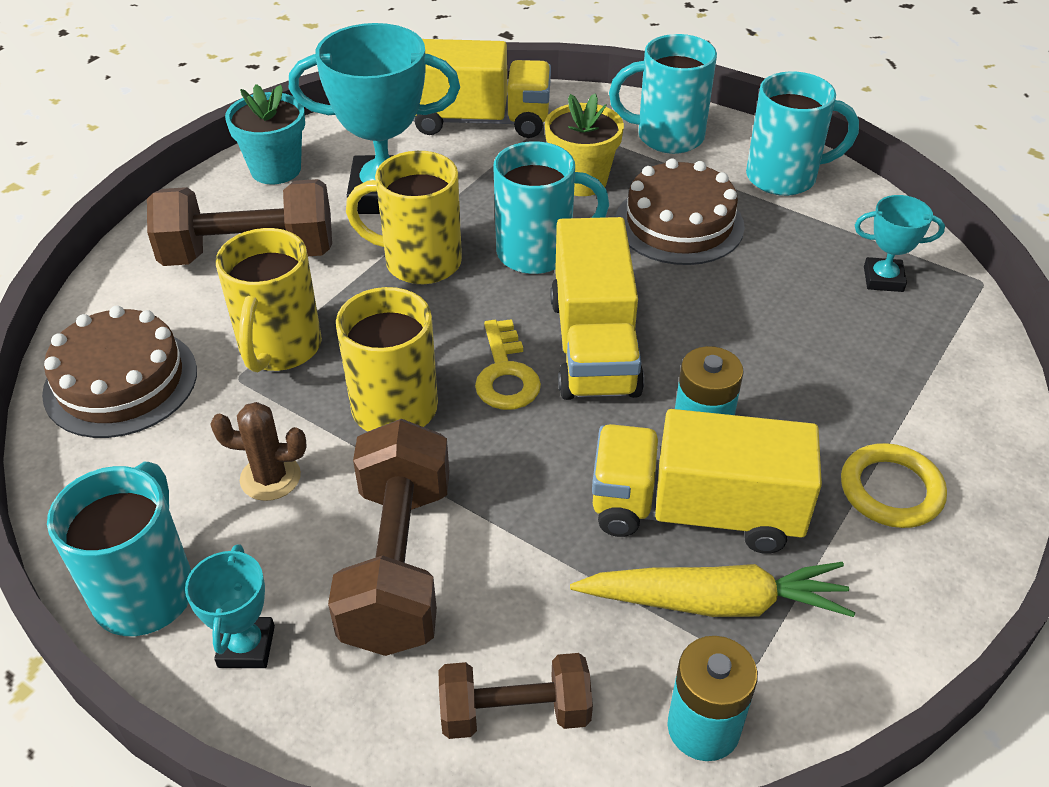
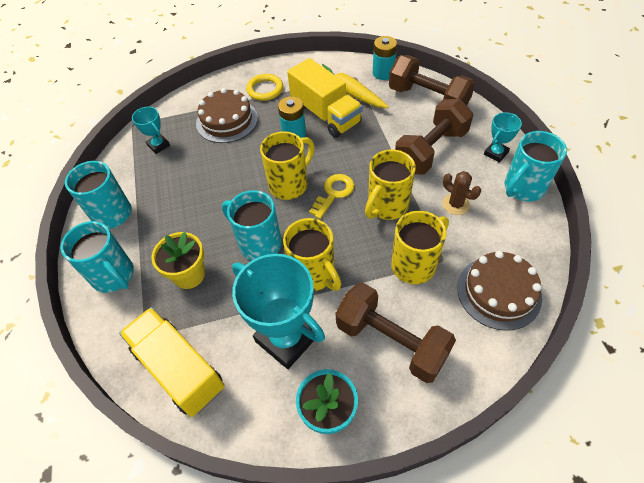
camera: 135 degrees left, 10 degrees up
brown dumbbell [439,653,593,739] -> brown dumbbell [389,55,475,105], size x1.66
yellow truck [551,217,644,400] -> yellow mug [260,131,315,200]
brown cake [616,158,745,265] -> brown cake moved to [196,88,258,143]

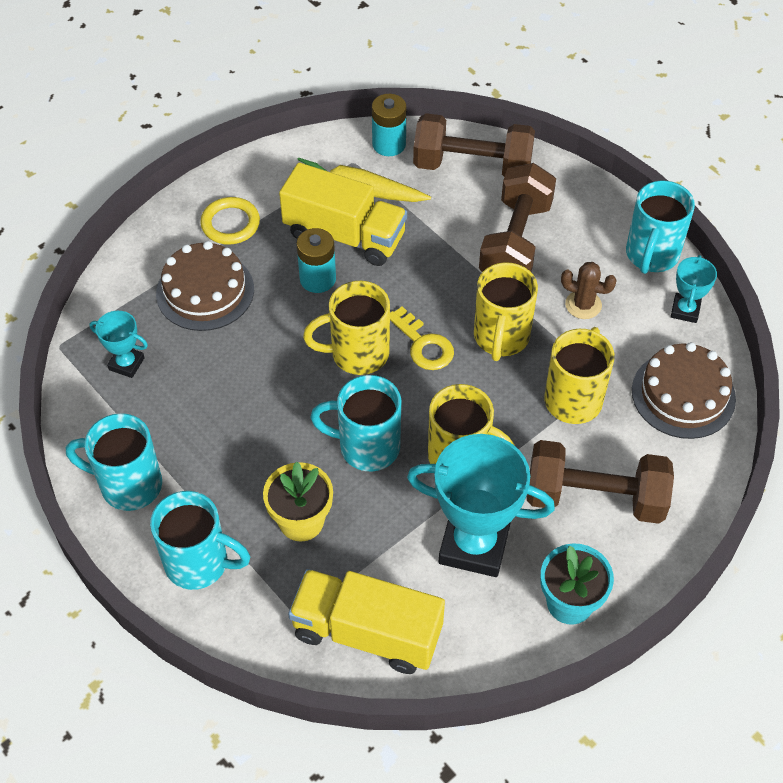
camera: 30 degrees left, 0 degrees up
yellow mug [260,131,315,200] -> yellow mug turned 120 degrees counterclockwise [303,281,390,375]
yellow key [309,174,354,219] -> yellow key turned 135 degrees clockwise [390,307,454,370]
turquoise trophy [484,112,522,162] -> turquoise trophy moved to [671,255,717,323]

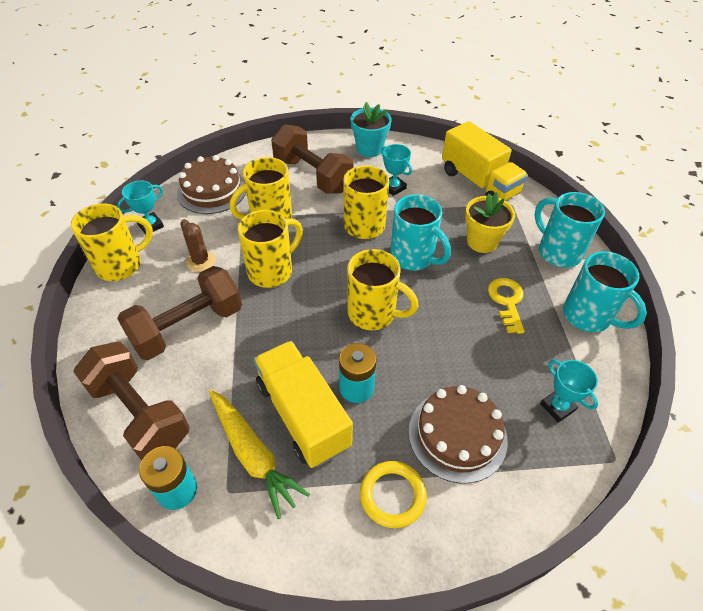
camera: 145 degrees left, 5 degrees down
yellow key [390,307,454,370] -> yellow key moved to [488,278,525,334]
turquoise trophy [407,434,555,577] -> turquoise trophy [381,144,412,196], size x0.49
turquoise mug [626,181,695,274] -> yellow mug [71,203,153,281]

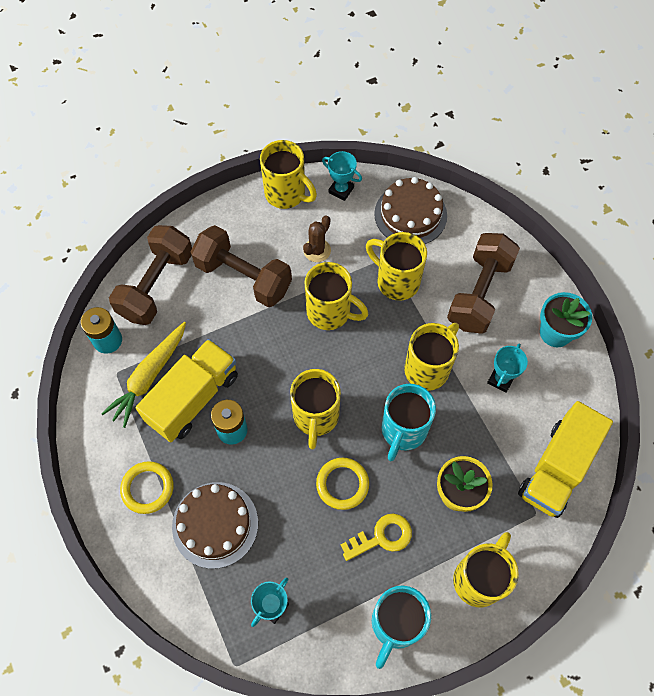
camera: 70 degrees right, 15 degrees up
turquoise mug [534,192,605,268] -> yellow mug [453,532,519,607]
none -> yellow ring [316,457,369,510]

